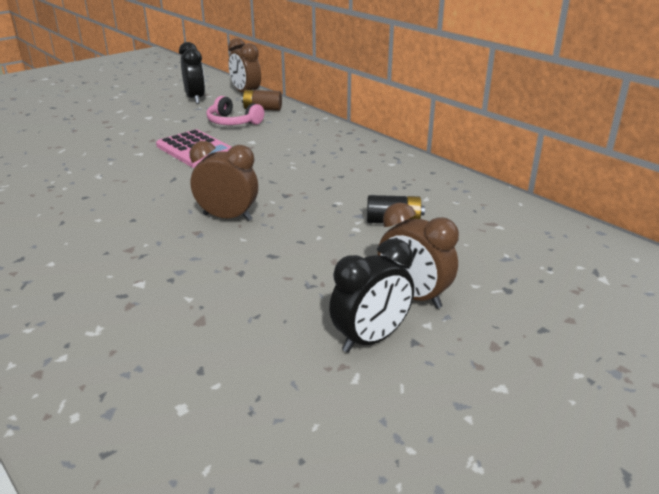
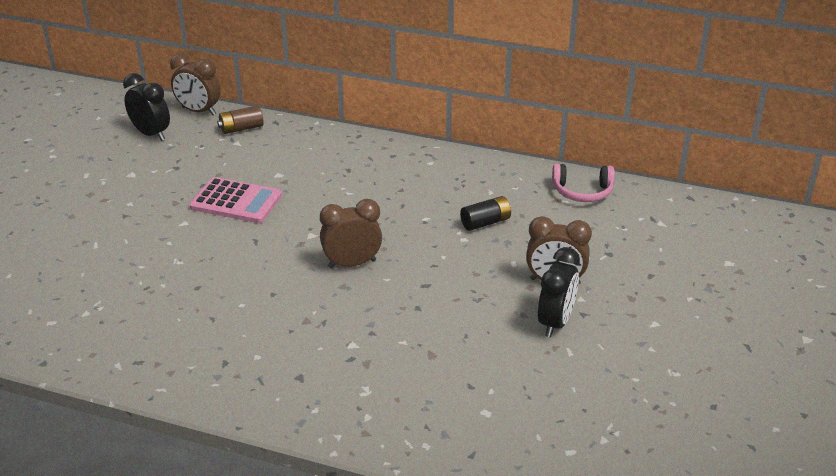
camera: 30 degrees left, 5 degrees up
pink headphones [206,96,264,125] -> pink headphones moved to [552,164,615,202]

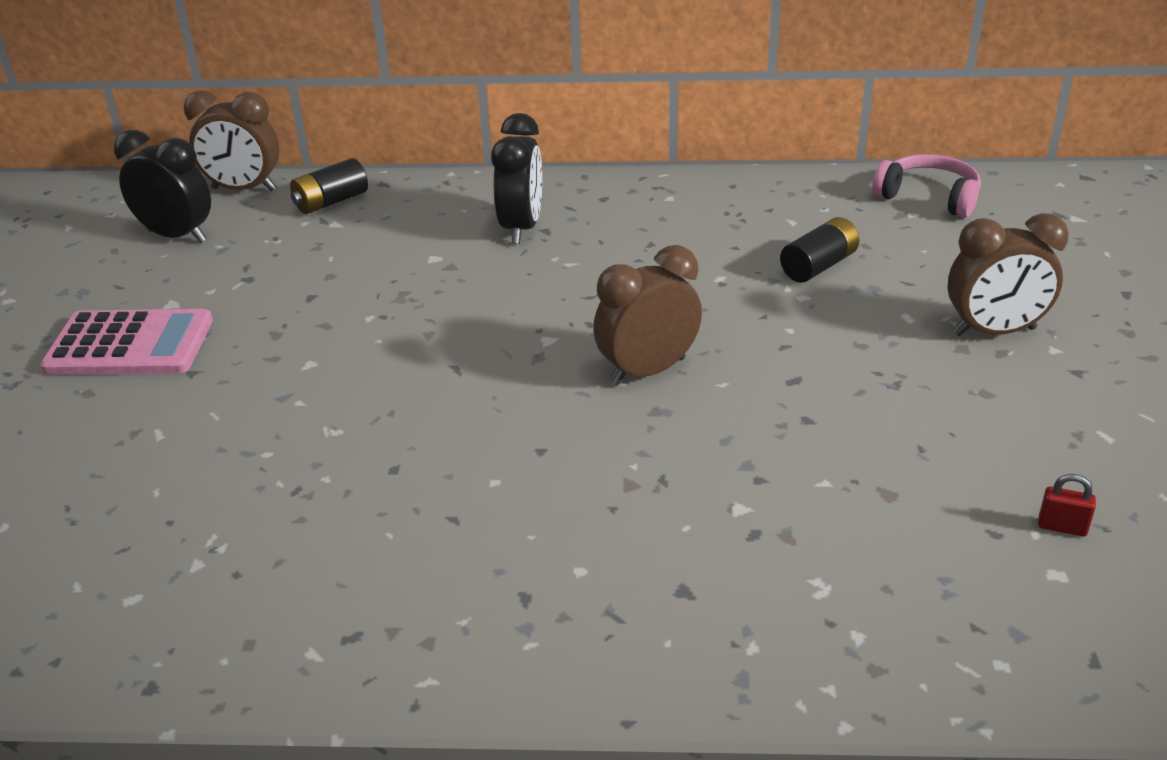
camera: 15 degrees left, 0 degrees up
pink calculator [190,177,282,223] -> pink calculator moved to [40,309,213,375]
brown battery [217,105,264,134] -> black battery [290,158,368,214]
black clock [538,247,580,337] -> black clock moved to [491,113,542,244]
pink headphones [552,164,615,202] -> pink headphones turned 135 degrees counterclockwise [872,154,981,218]
none -> red padlock [1038,474,1096,536]

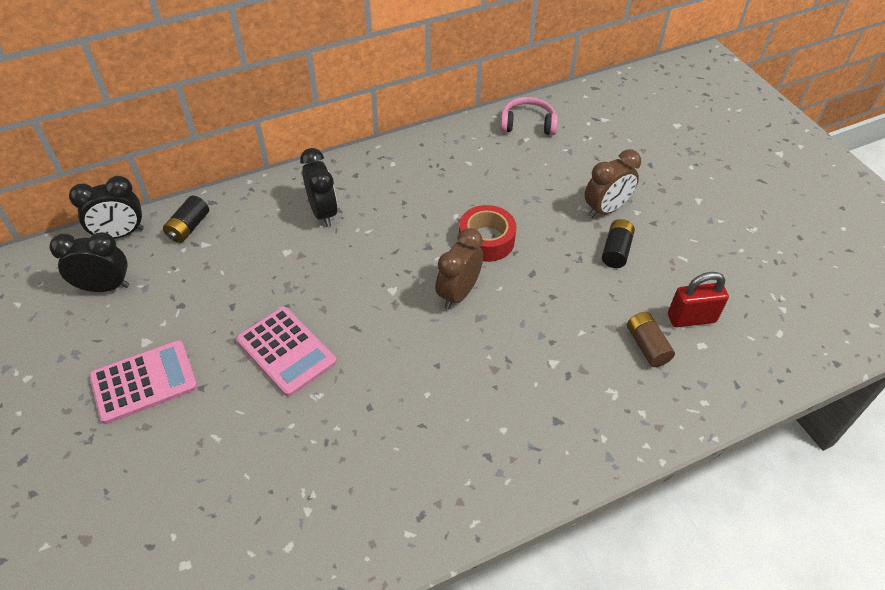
camera: 30 degrees left, 15 degrees up
brown clock [184,90,279,191] -> black clock [69,176,144,239]
black battery [780,217,859,283] -> black battery moved to [602,219,635,268]
red padlock [1038,474,1096,536] -> red padlock [668,272,729,327], size x2.12
none -> pink calculator [236,307,337,397]
none -> red tape [459,205,516,262]
none -> brown battery [627,312,675,367]

